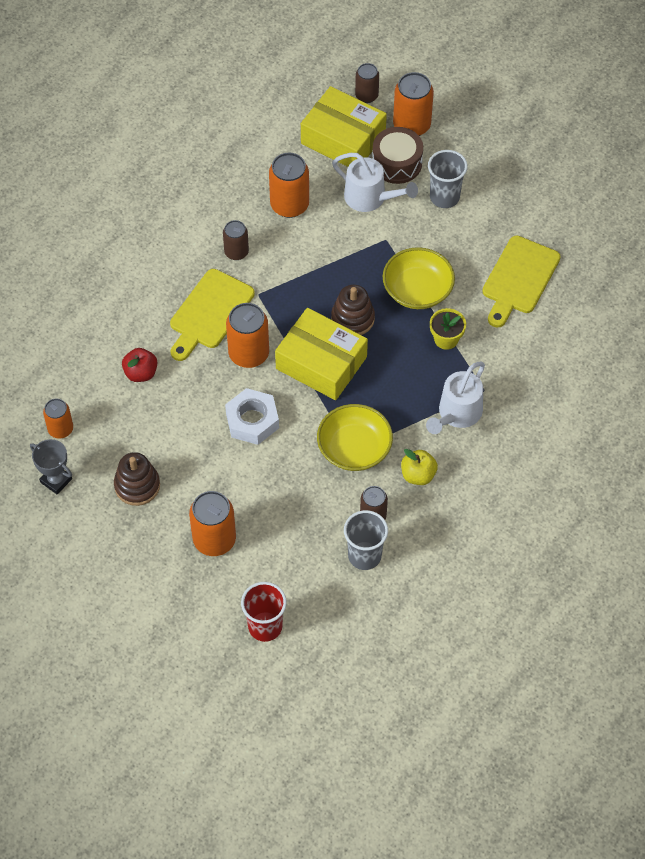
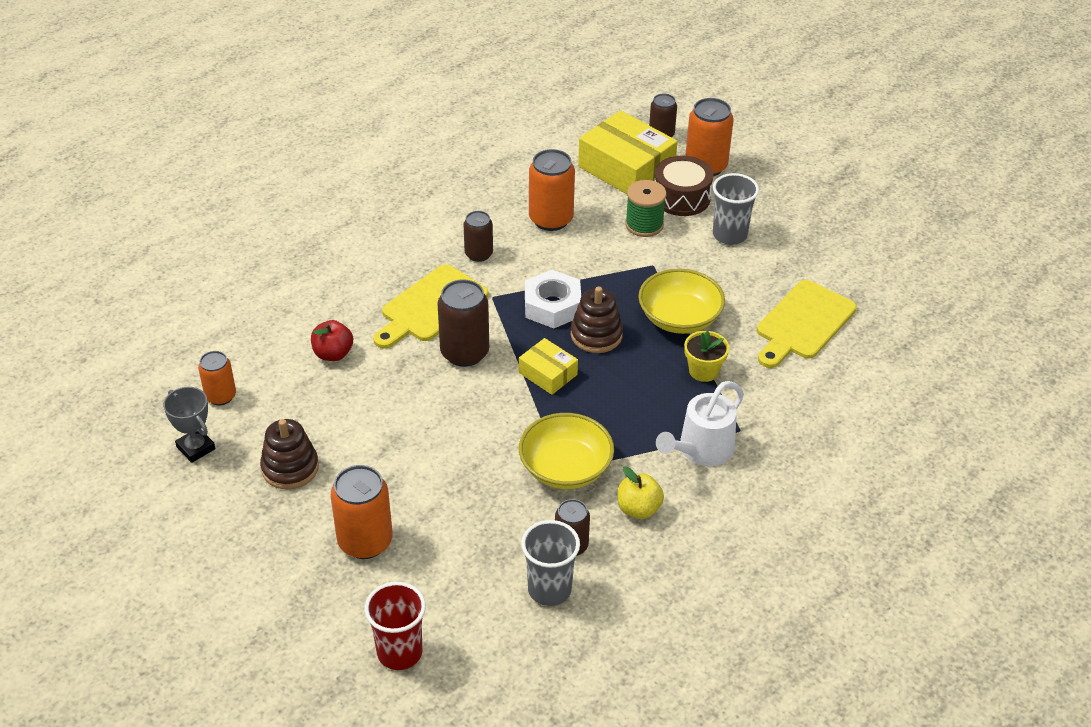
camera: 10 degrees right, 15 degrees down
white nut [225,388,279,445] -> white nut moved to [525,270,581,328]
orange can [226,303,269,368] -> brown can [437,279,489,367]
yellow box [275,308,368,400] -> yellow box [519,338,578,395], size x0.53
white watering can [332,153,418,212] -> green spool [625,180,666,237]

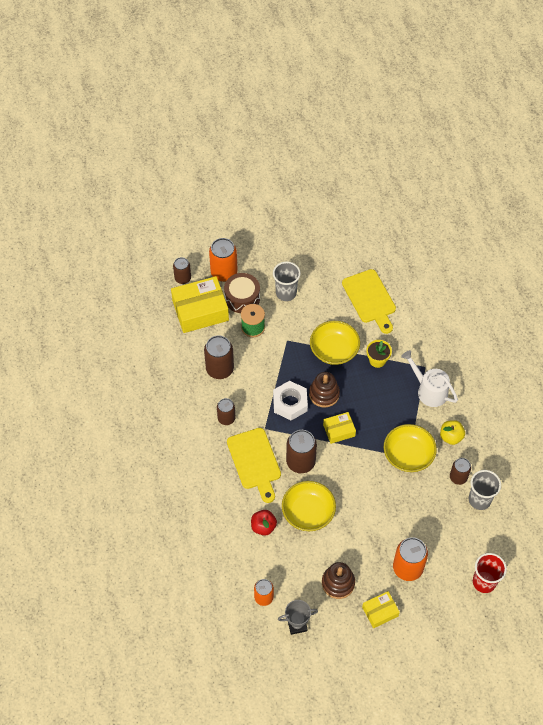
camera: 60 degrees left, 15 degrees up
orange can [529,149,575,231] -> brown can [204,335,234,379]
white watering can [656,381,744,466] -> white watering can turned 150 degrees clockwise [401,350,458,407]
none -> yellow bowl [282,481,336,531]
none -> yellow box [362,591,400,628]

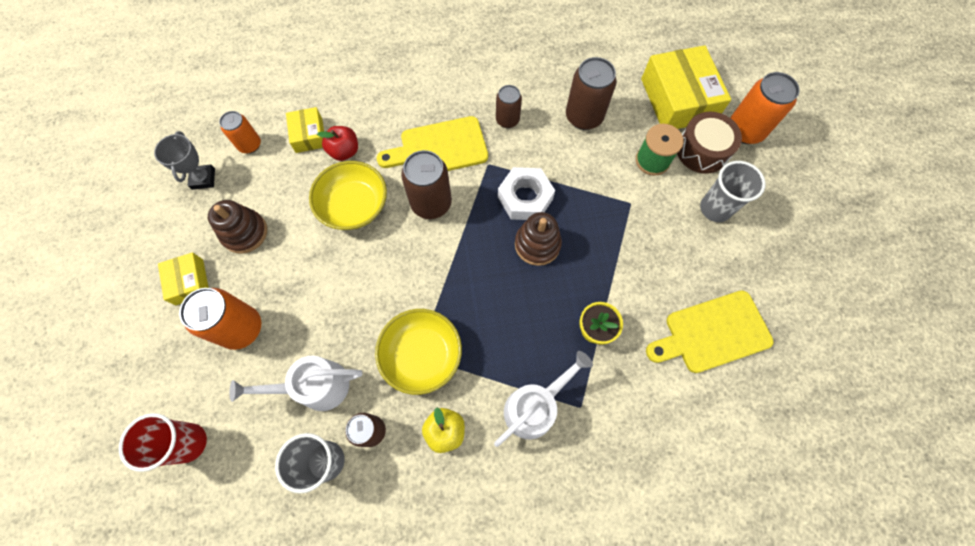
camera: 95 degrees right, 10 degrees up
brown can [173,257,191,284] -> none
yellow bowl [310,321,360,365] -> none
yellow box [323,412,356,444] -> yellow box moved to [286,107,324,153]
none -> white watering can [230,356,363,411]

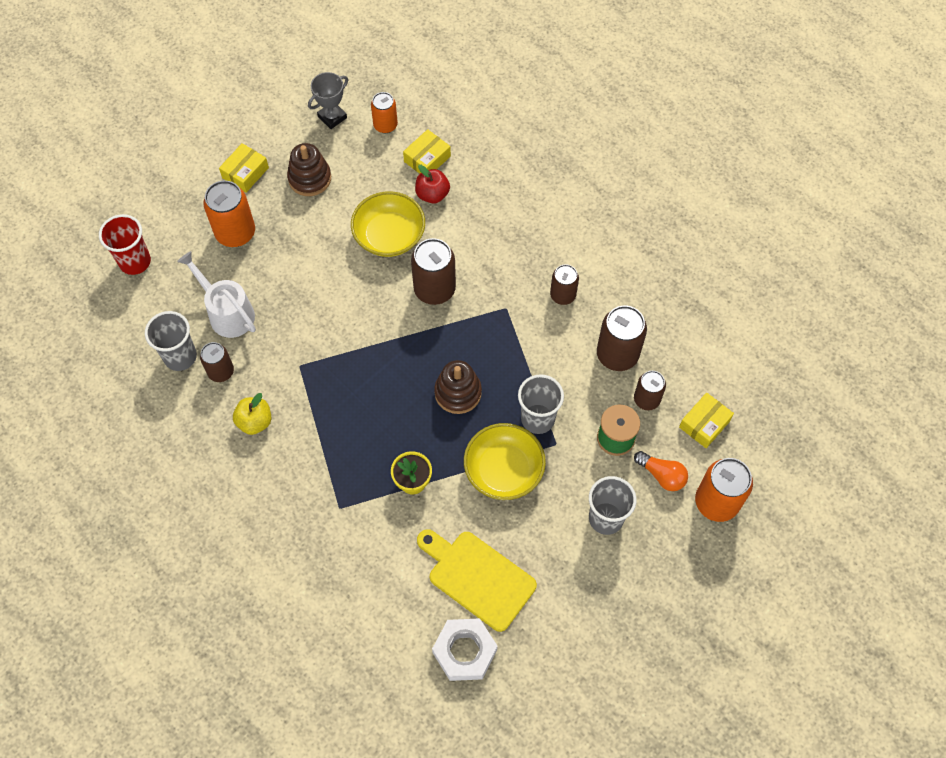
camera: 55 degrees right, 5 degrees down
yellow bowl [375,309,462,395] -> yellow bowl moved to [464,423,546,500]
yellow cutting board [377,116,488,171] -> none
white watering can [494,351,593,447] -> none
white nut [498,167,555,220] -> white nut moved to [432,618,498,681]
yellow box [641,45,731,129] -> yellow box [679,393,734,448], size x0.53
brown drum [677,112,742,174] -> orange light bulb [634,451,688,491]
none -> grey cup [518,374,564,434]
none -> brown can [634,371,666,410]

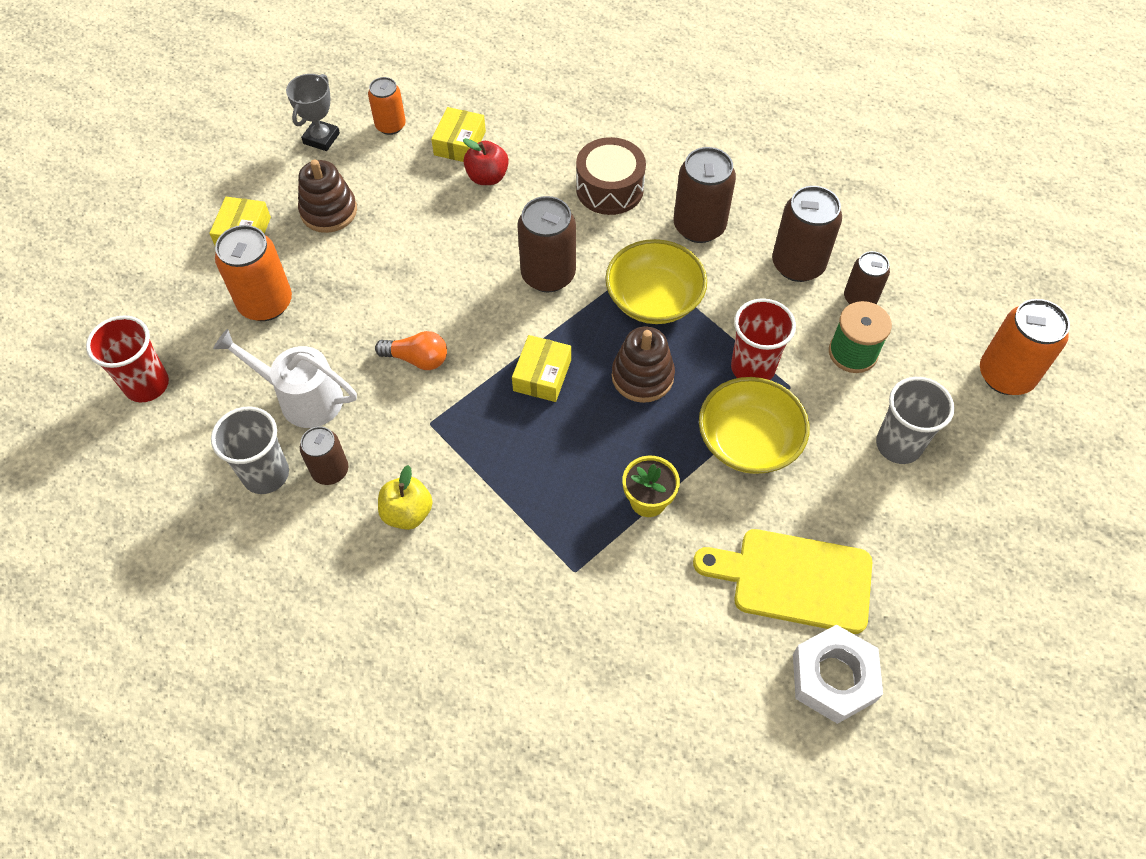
camera: 25 degrees left, 5 degrees down
yellow bowl [351,191,425,257] -> yellow bowl moved to [605,239,707,324]
grey cup [518,374,564,434] -> red cup [731,298,796,380]
brown can [550,264,579,305] -> brown can [673,147,736,243], size x1.61
orange light bulb [634,451,688,491] -> orange light bulb moved to [375,331,447,370]
yellow box [679,393,734,448] -> yellow box moved to [512,335,571,402]
none -> brown drum [576,137,646,215]

